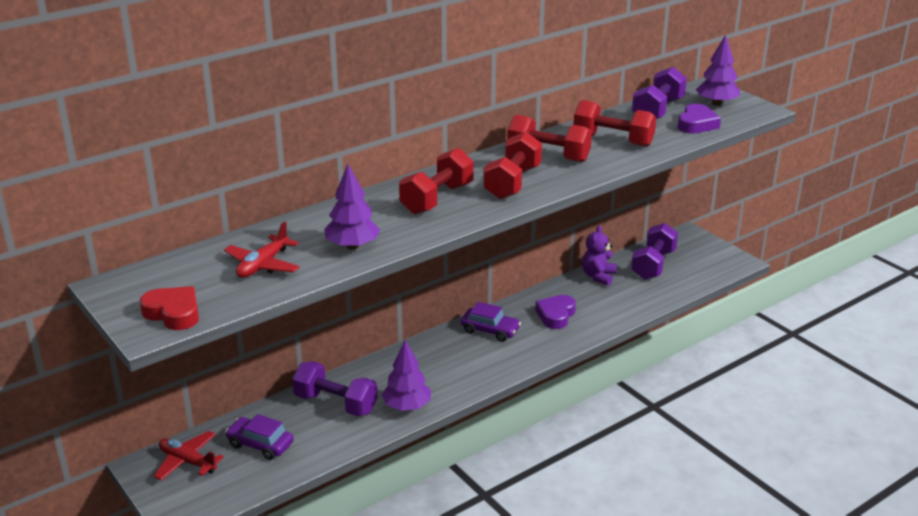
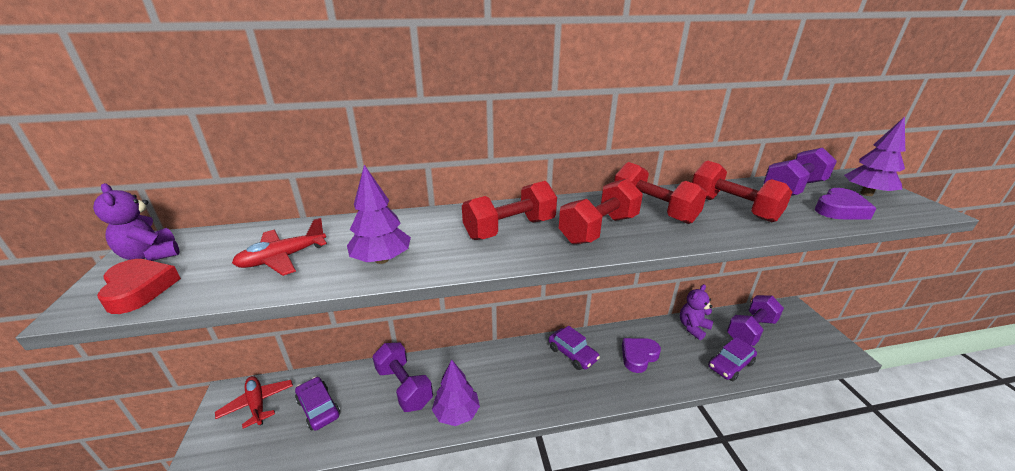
camera: 25 degrees right, 0 degrees up
none -> purple teddy bear [93,183,180,261]
none -> purple car [708,337,757,381]

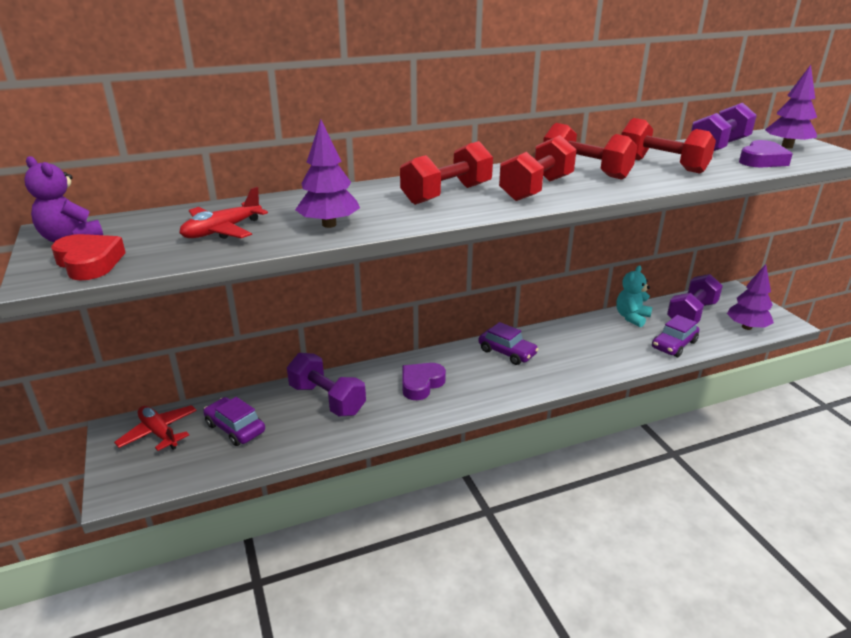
camera: 10 degrees left, 0 degrees up
purple tree [432,359,480,426] -> purple tree moved to [727,264,774,330]
purple heart [622,338,661,373] -> purple heart moved to [402,363,446,400]
purple teddy bear [680,284,713,340] -> turquoise teddy bear [616,265,652,327]

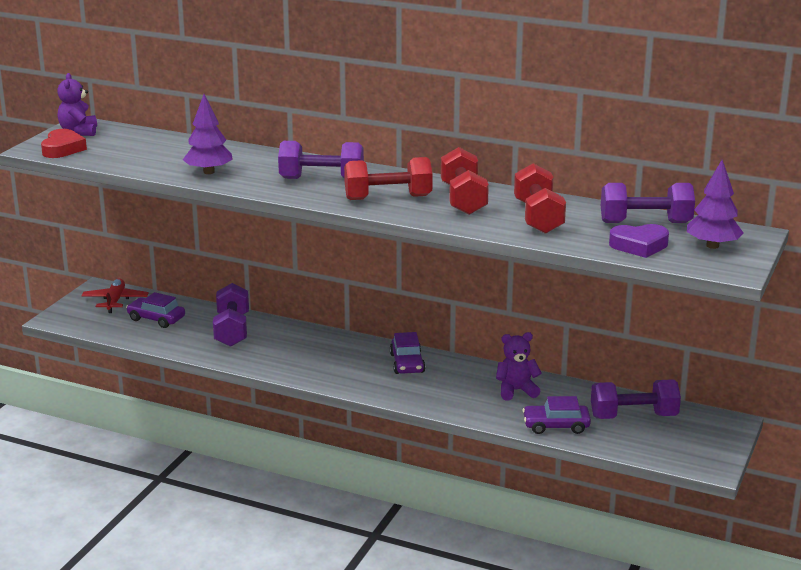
camera: 45 degrees right, 5 degrees down
red plane [180,187,268,239] -> none
purple car [203,397,265,446] -> purple car turned 60 degrees counterclockwise [126,292,185,328]
red dumbbell [400,141,493,205] -> purple dumbbell [278,141,364,179]
purple heart [402,363,446,400] -> none
turquoise teddy bear [616,265,652,327] -> none
purple tree [727,264,774,330] -> none
none -> purple teddy bear [496,332,542,401]

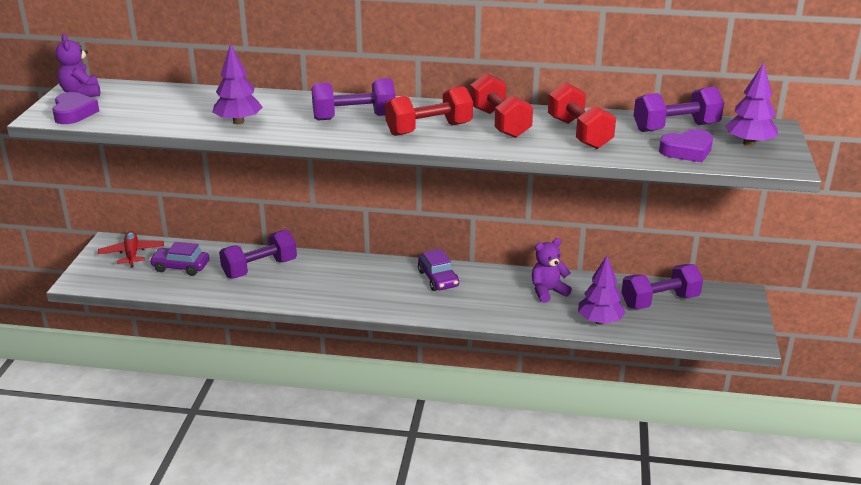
camera: 15 degrees left, 5 degrees up
red heart [41,129,87,158] -> purple heart [52,92,99,124]
purple dumbbell [213,283,249,347] -> purple dumbbell turned 75 degrees clockwise [219,230,297,279]
purple car [522,396,591,434] -> purple tree [578,256,626,324]

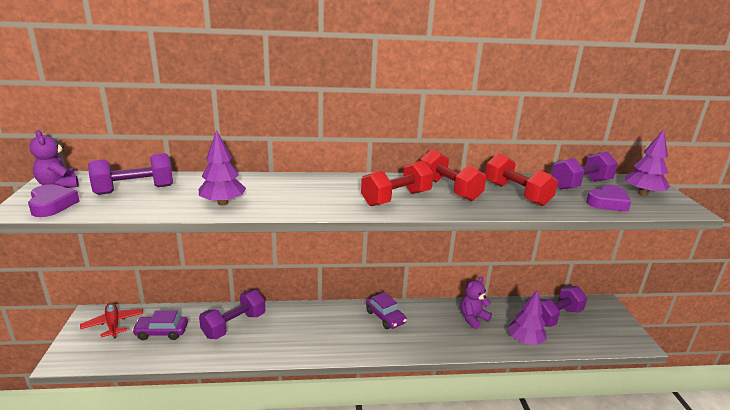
camera: 15 degrees left, 5 degrees down
purple dumbbell [312,78,395,121] -> purple dumbbell moved to [88,153,173,195]

